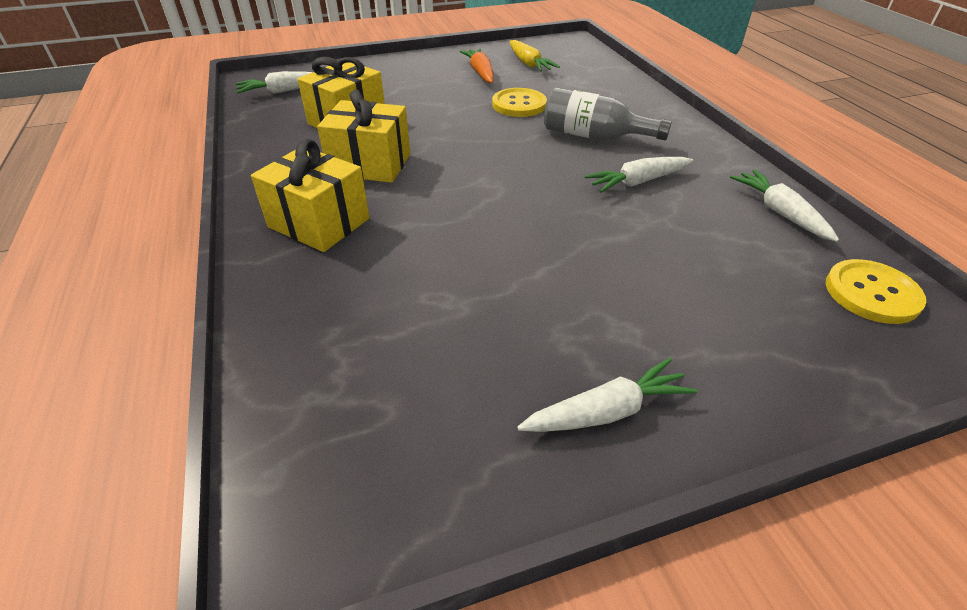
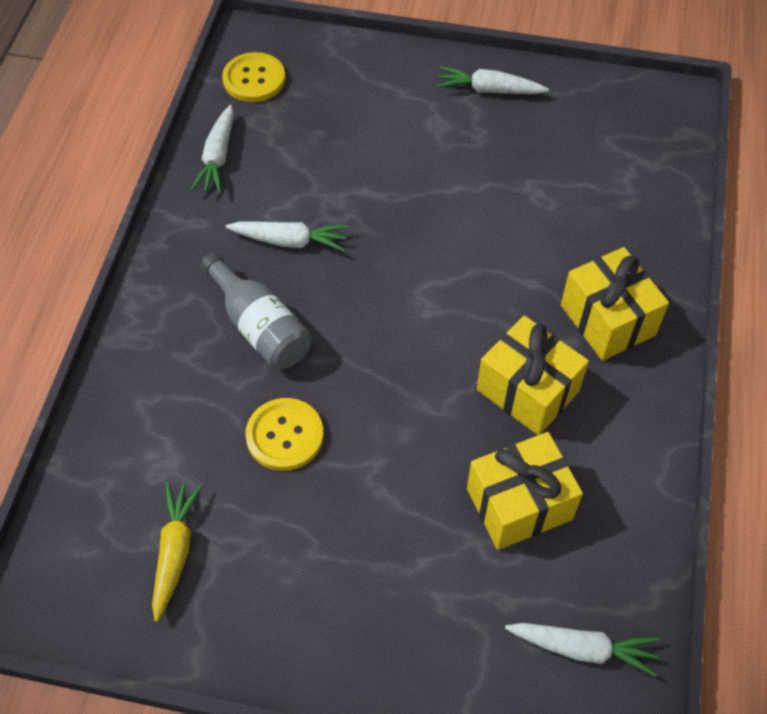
camera: 150 degrees left, 15 degrees up
orange carrot [460,49,494,83] -> none

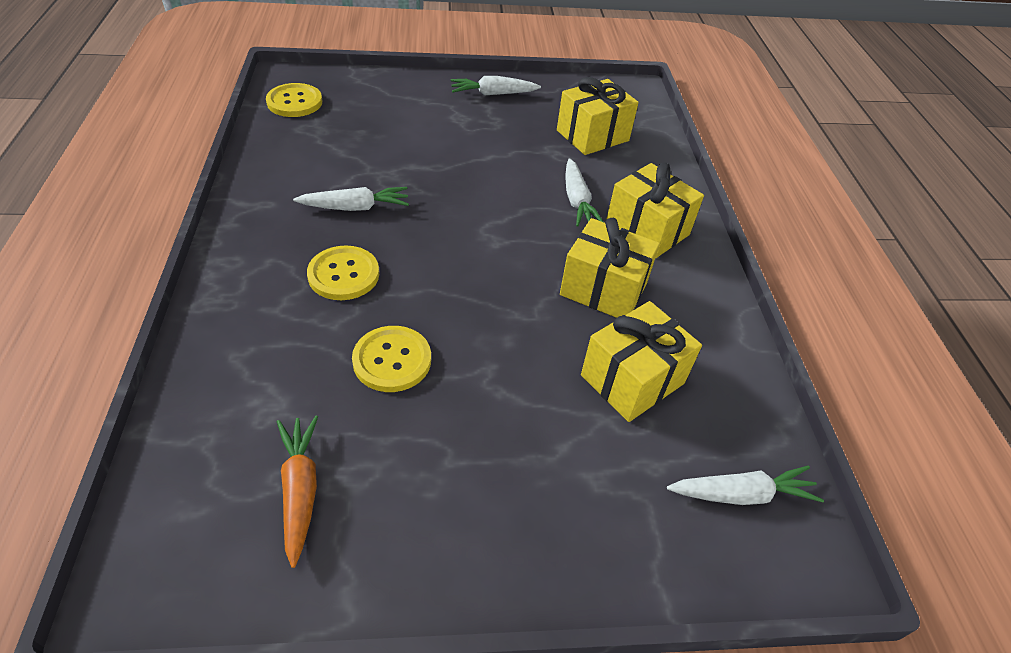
camera: 20 degrees left, 10 degrees down
yellow carrot [152,482,203,622] -> orange carrot [277,416,318,568]
white carrot [190,105,234,194] -> white carrot moved to [565,158,603,227]
grey bottle [201,252,312,369] -> yellow button [307,245,379,300]
none -> yellow gift [557,77,639,155]

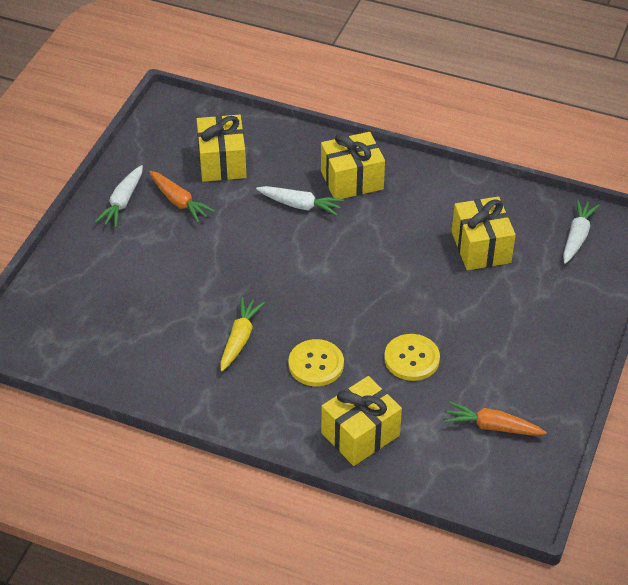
camera: 60 degrees left, 0 degrees up
yellow button [266,83,322,117] -> none
white carrot [293,187,409,211] -> yellow carrot [221,297,265,371]
yellow gift [560,218,660,318] -> yellow gift moved to [321,376,402,466]
none -> orange carrot [149,171,215,223]

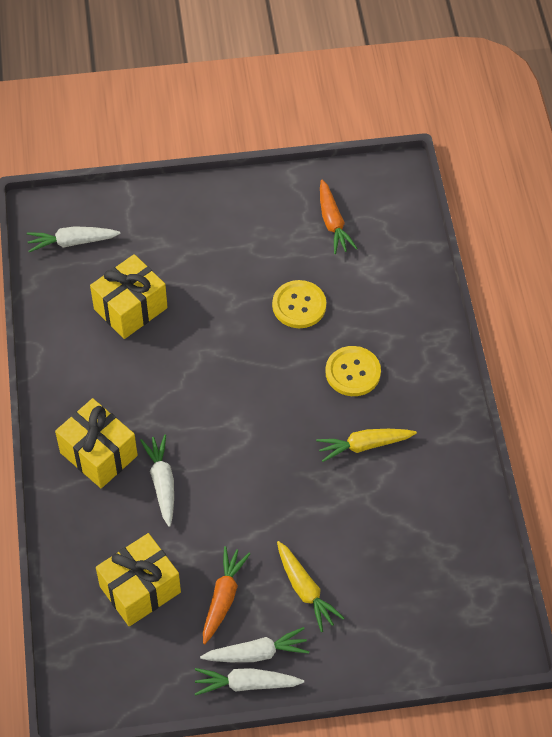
camera: 120 degrees left, 10 degrees up
yellow gift [321,376,402,466] -> none
none -> white carrot [195,668,304,696]
none -> yellow carrot [277,541,344,632]

